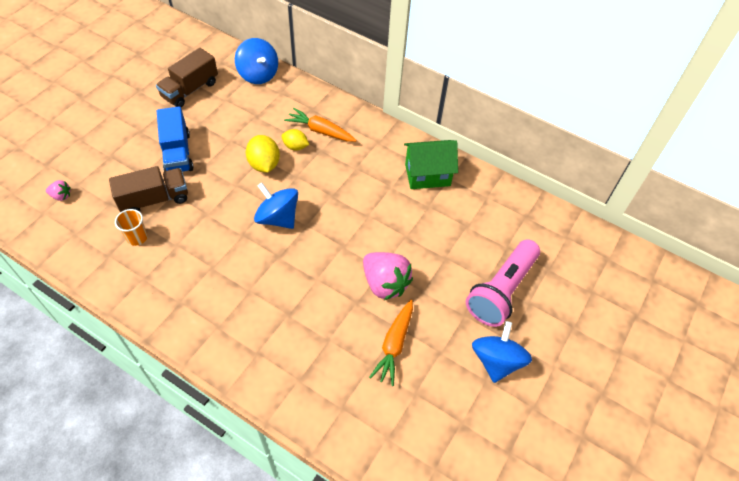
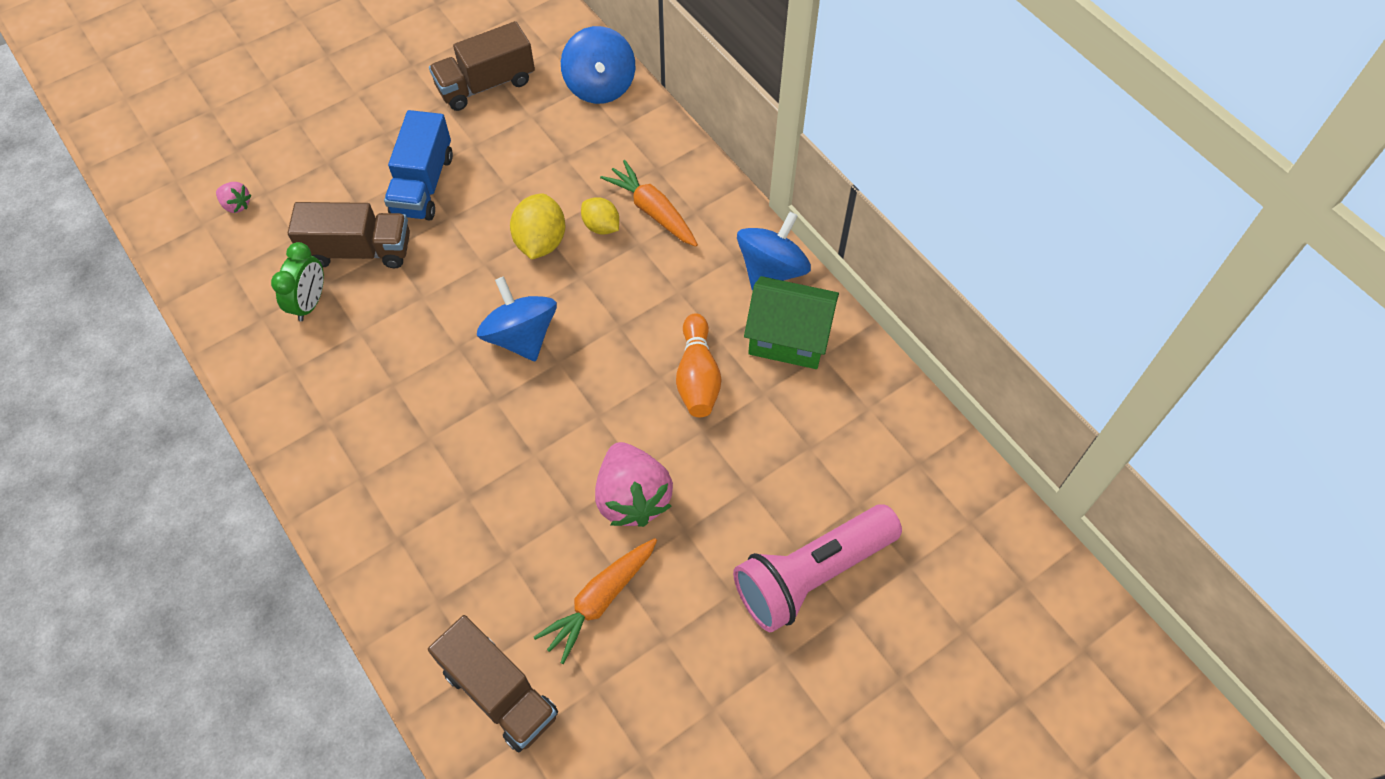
camera: 25 degrees right, 5 degrees up
orange cup [115,209,148,246] -> green clock [271,242,324,321]
blue spinning top [472,321,532,383] -> blue spinning top moved to [737,212,811,291]
none -> brown truck [428,615,558,752]
none -> orange bowling pin [676,313,721,417]

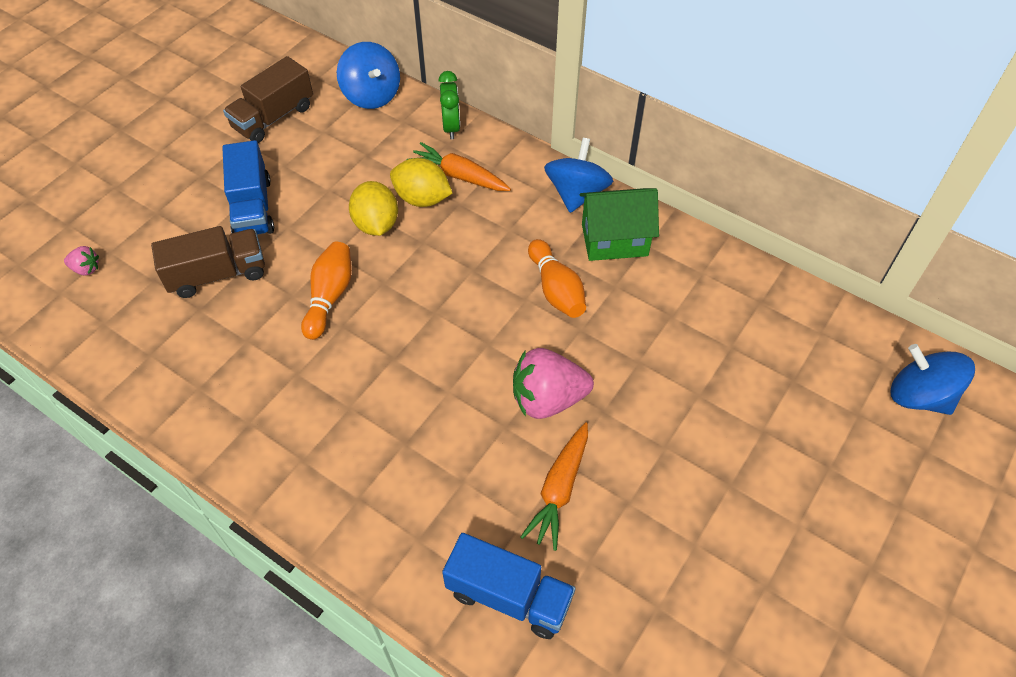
camera: 20 degrees left, 5 degrees down
green clock [271,242,324,321] -> green clock moved to [439,71,460,139]
brown truck [428,615,558,752] -> blue truck [442,533,576,639]
blue spinning top [477,277,557,361] -> blue spinning top moved to [891,344,975,415]
yellow lemon [581,197,619,235] -> yellow lemon [390,158,452,207], size x1.55
pink strawberry [595,442,673,527] -> pink strawberry turned 120 degrees clockwise [513,348,594,419]
pink flashlight [733,505,902,632] -> none
none -> orange bowling pin [301,242,352,340]

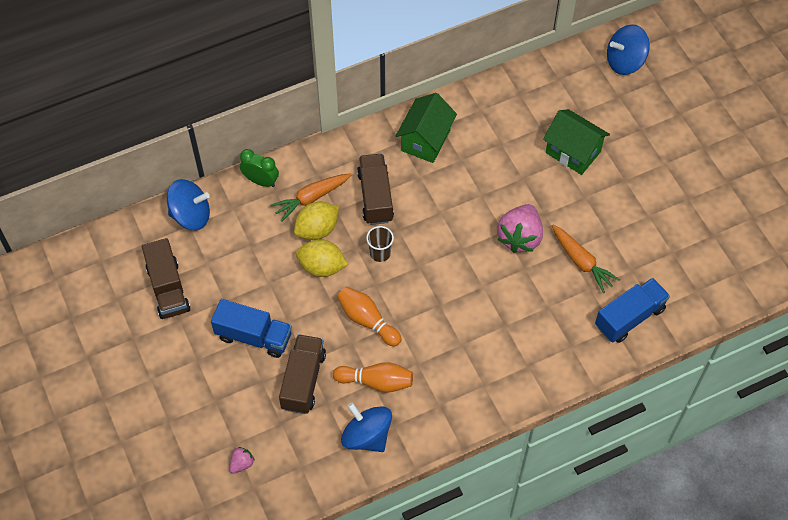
camera: 60 degrees left, 5 degrees up
orange bowling pin [528,239,586,318] -> orange bowling pin moved to [333,362,413,393]
blue spinning top [544,138,613,213] -> blue spinning top moved to [341,403,392,452]
none -> brown truck [357,154,394,225]
none -> brown cup [366,226,394,262]
none -> green house [543,109,610,175]

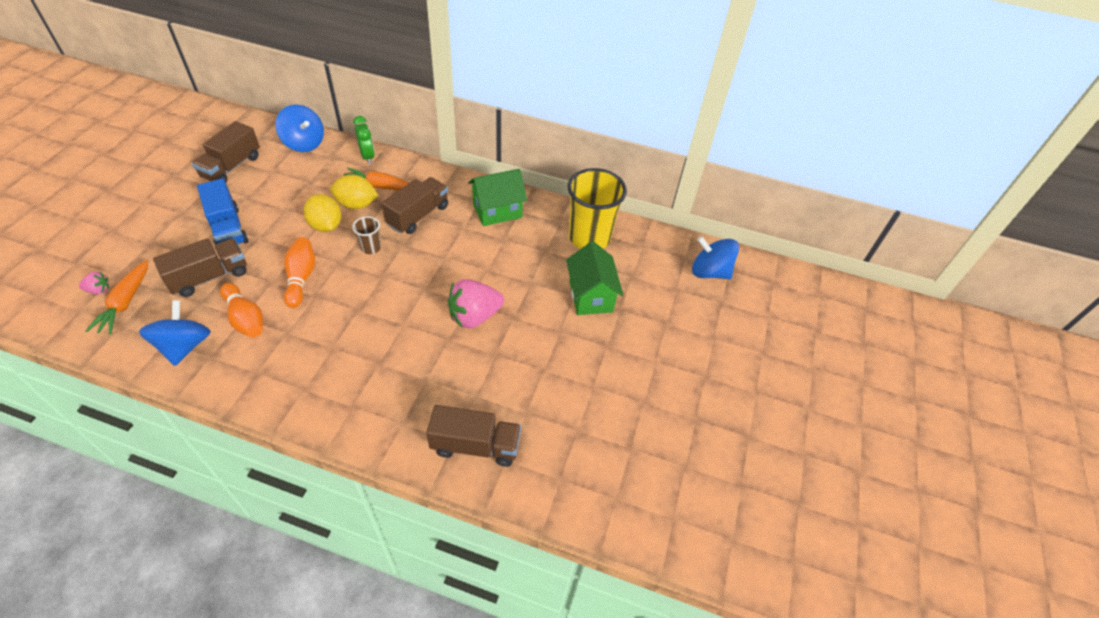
camera: 40 degrees right, 10 degrees down
orange carrot [552,225,620,293] -> orange carrot moved to [85,260,148,335]
blue truck [595,278,670,343] -> brown truck [426,405,521,467]
none -> yellow cup [568,168,627,249]

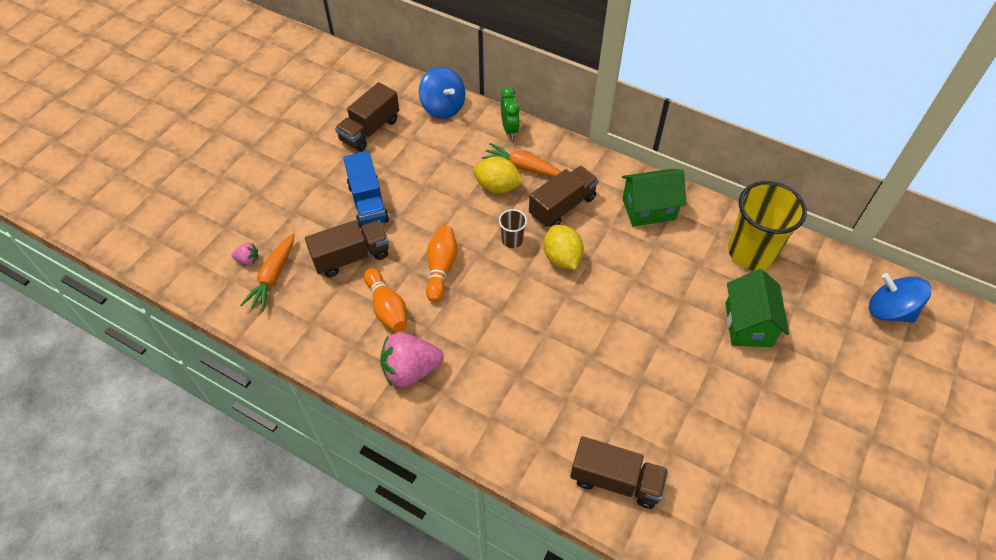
camera: 15 degrees right, 5 degrees up
blue spinning top [139,300,211,366] -> none
yellow lemon [303,194,341,232] -> yellow lemon moved to [544,225,584,270]
pink strawberry [448,279,504,328] -> pink strawberry moved to [380,332,444,387]

